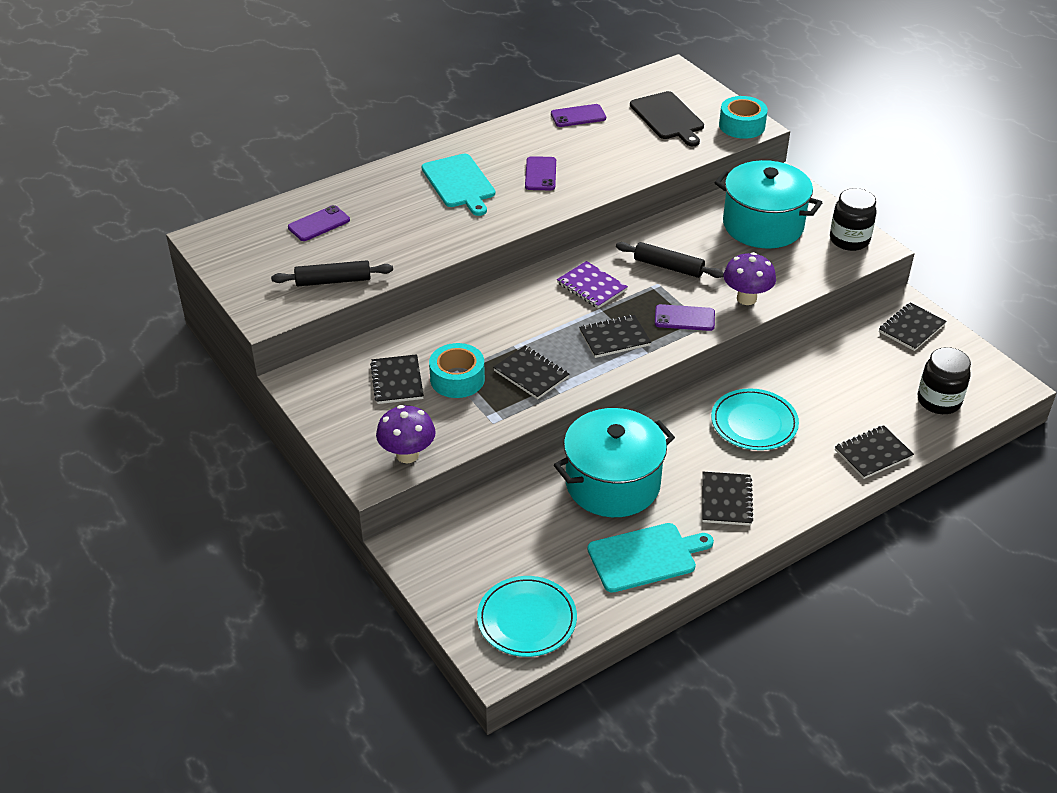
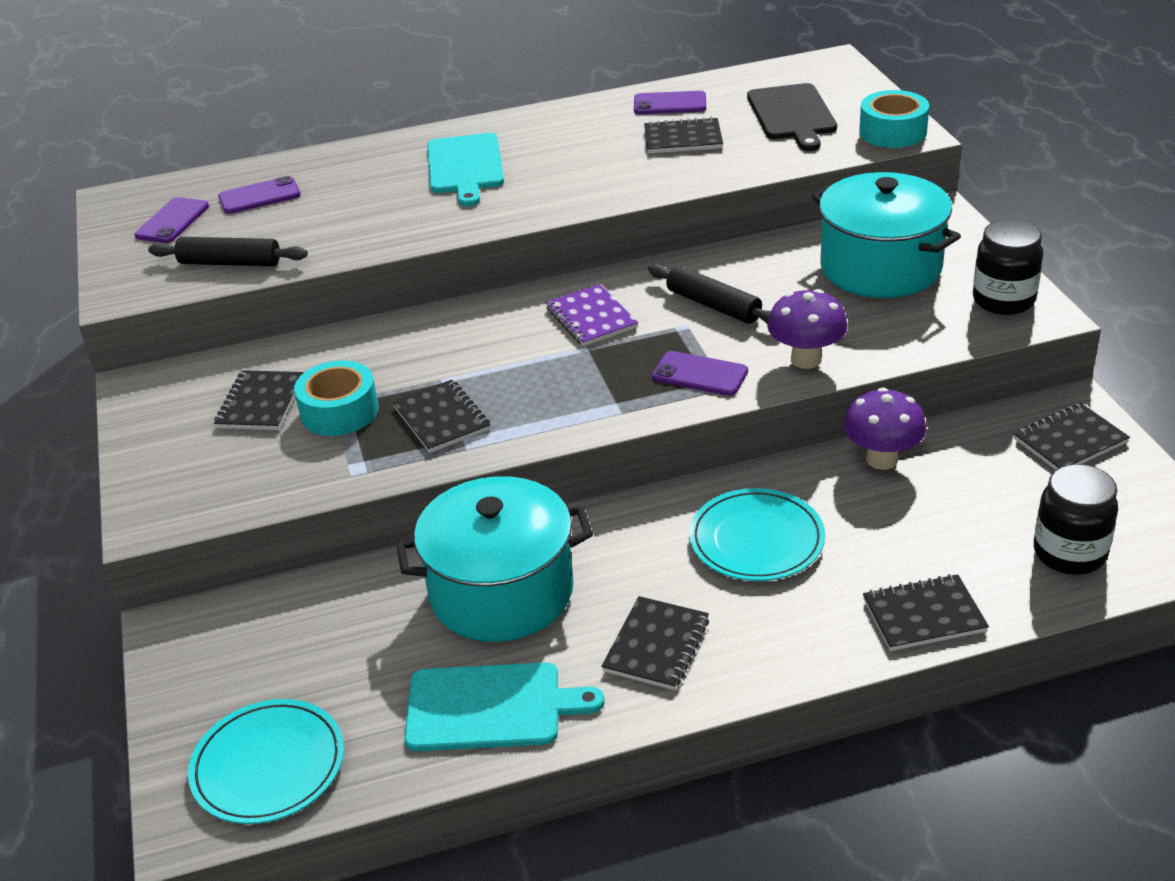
camera: 20 degrees right, 5 degrees down
purple mushroom [376,405,436,463] -> purple mushroom moved to [843,387,927,470]
purple phone [525,156,556,190] -> purple phone moved to [135,197,209,243]
black notebook [579,315,651,358] -> black notebook moved to [644,117,723,154]

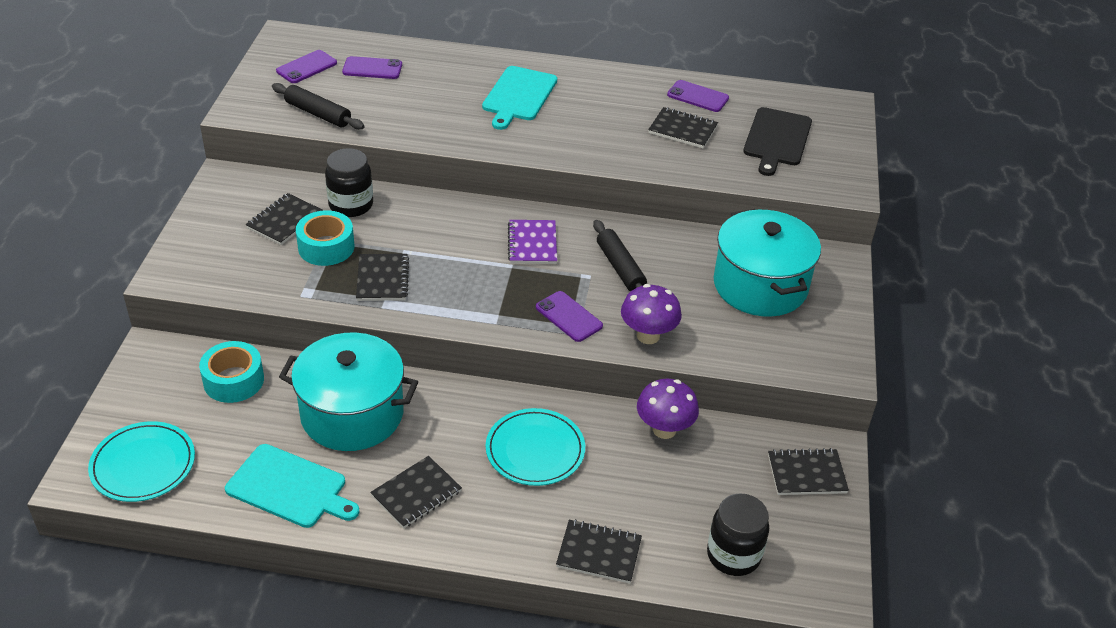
camera: 20 degrees right, 5 degrees up
turquoise tape [859,90,929,148] -> turquoise tape moved to [199,341,264,403]
black jar [973,219,1043,315] -> black jar moved to [325,148,373,217]

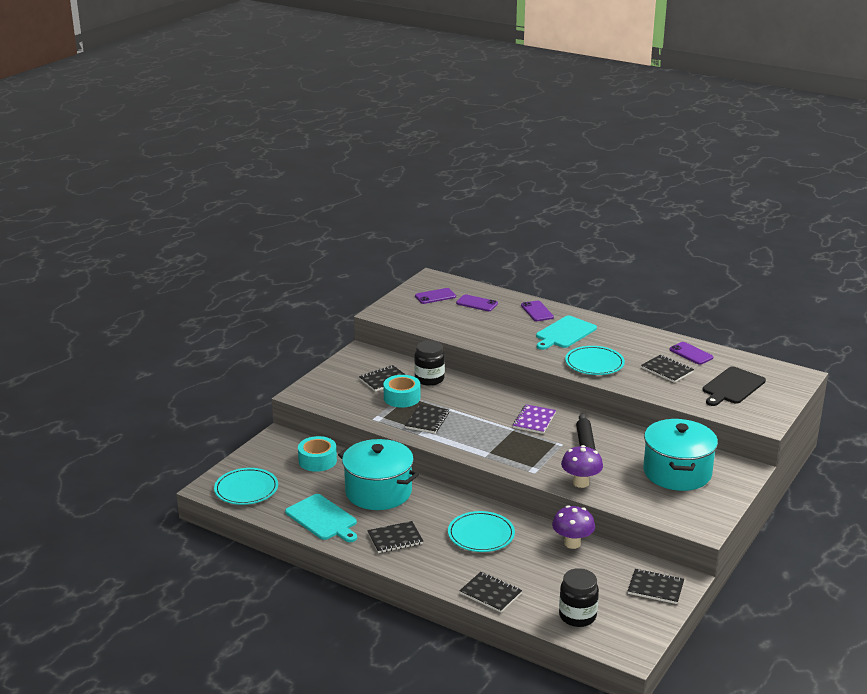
camera: 25 degrees right, 15 degrees down
black rolling pin [272,83,365,130] -> none
purple phone [536,291,603,342] -> purple phone moved to [521,301,554,321]
none -> turquoise plate [565,346,625,375]

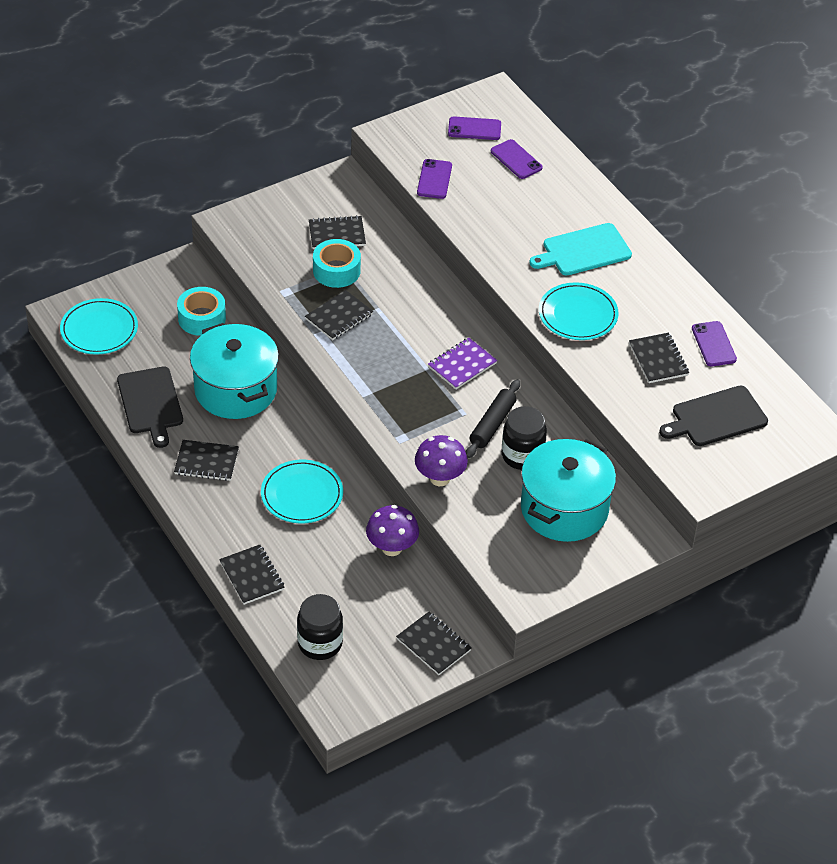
camera: 25 degrees right, 20 degrees up
turquoise cutting board [285,494,357,542] -> black cutting board [117,367,183,448]
black jar [414,340,445,386] -> black jar moved to [502,406,547,470]
purple phone [521,301,554,321] -> purple phone moved to [417,159,452,199]

